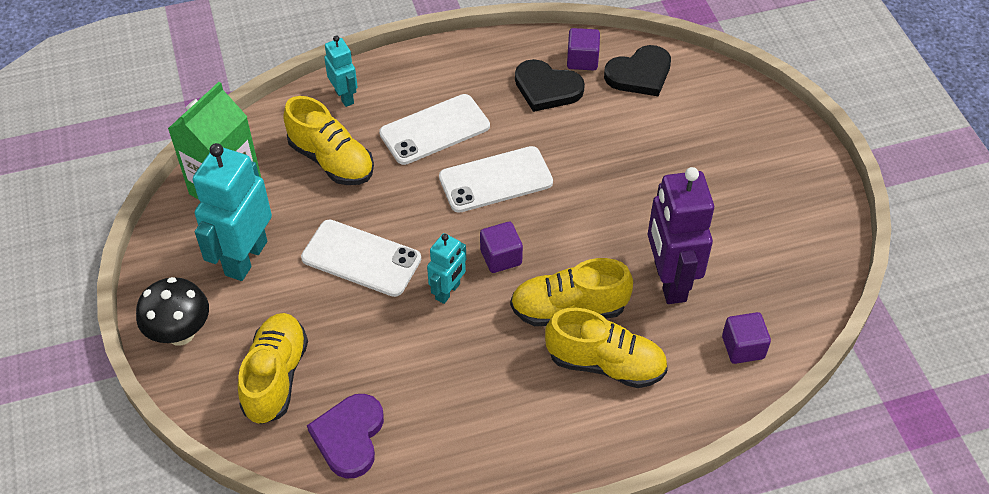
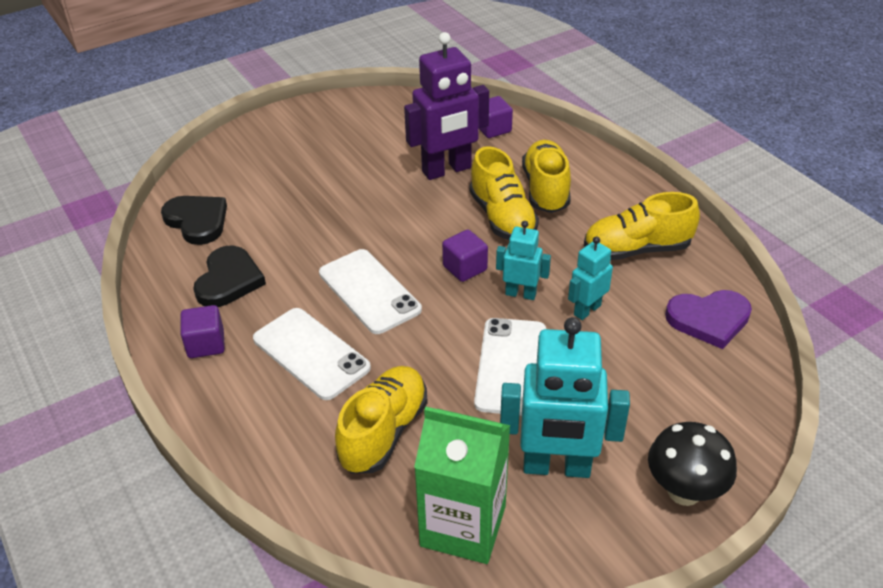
camera: 105 degrees left, 10 degrees down
yellow shoe [238,313,308,424] -> yellow shoe moved to [584,192,700,260]
turquoise robot [324,35,358,107] -> turquoise robot moved to [568,236,613,320]
purple cube [567,28,600,70] -> purple cube moved to [181,305,225,358]

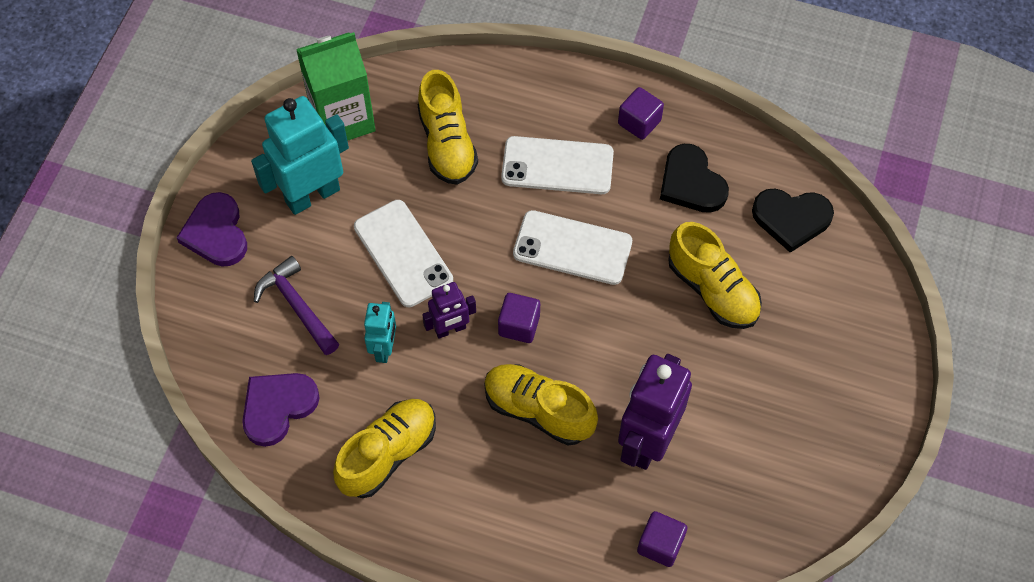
camera: 140 degrees right, 20 degrees up
turquoise robot [496,221,551,300] -> purple robot [422,282,476,339]
yellow shoe [522,140,571,213] -> yellow shoe moved to [668,222,762,329]
black mushroom [648,422,737,506] -> purple heart [176,192,247,267]
none -> purple hammer [254,256,339,355]

